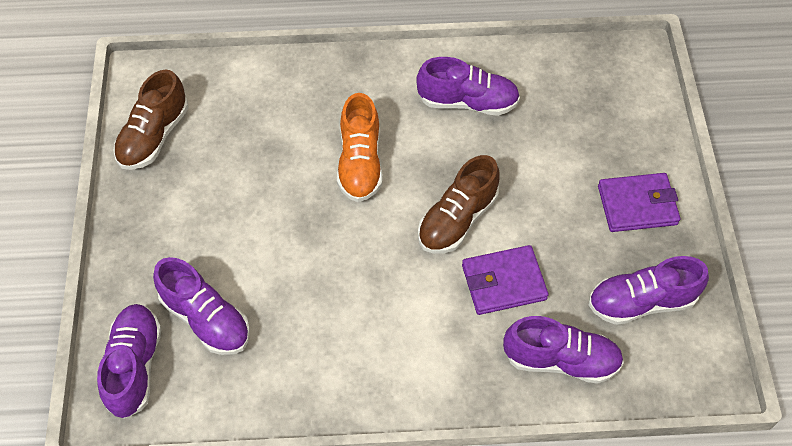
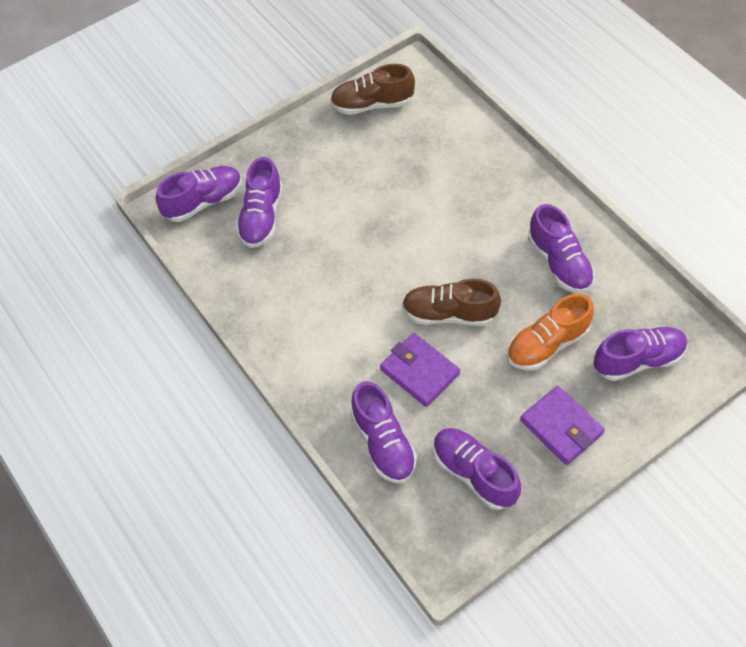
camera: 60 degrees right, 0 degrees up
orange shoe [337,93,383,202] -> orange shoe moved to [507,293,594,370]
none -> purple shoe [594,327,688,381]

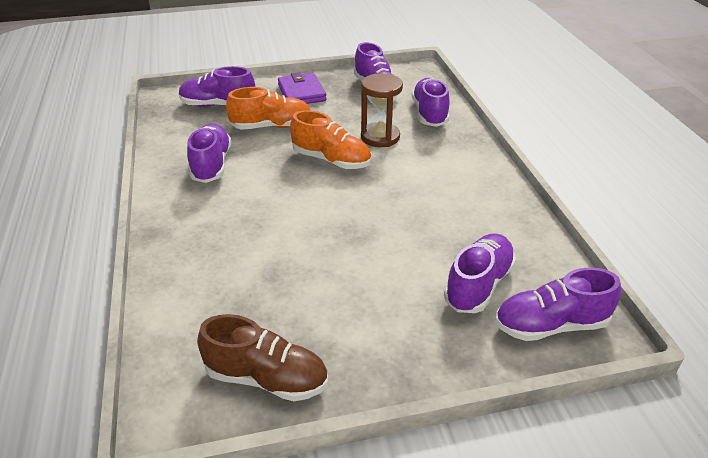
camera: 160 degrees left, 20 degrees down
purple wallet [380,333,460,407] -> brown hourglass [361,73,403,147]
brown shoe [402,278,501,326] -> orange shoe [290,110,371,169]

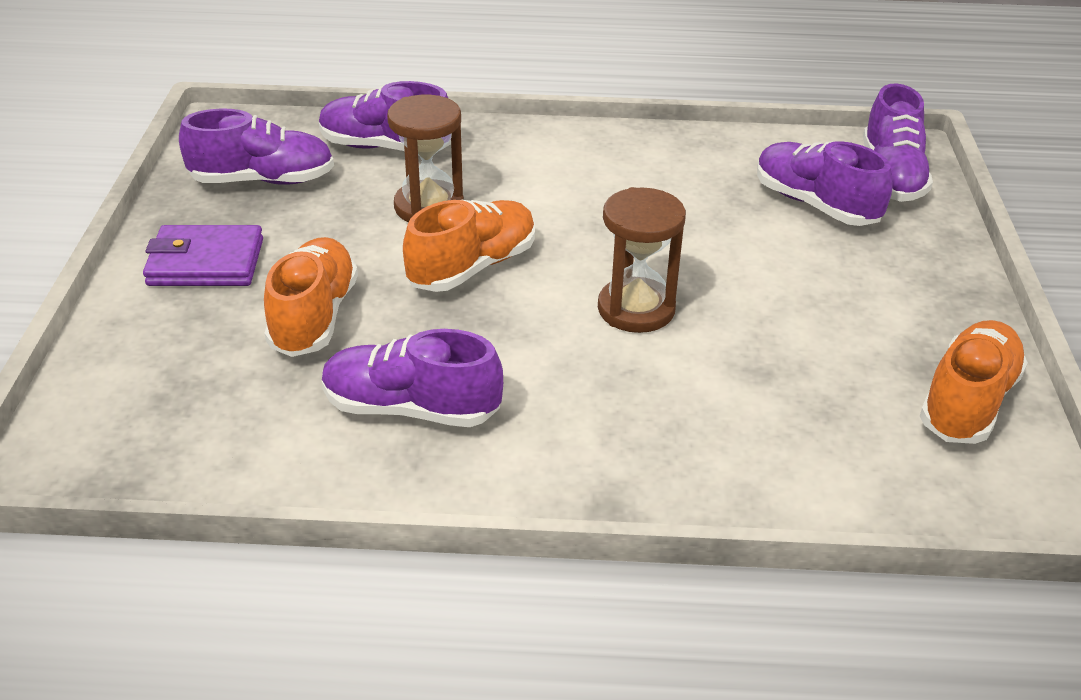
camera: 75 degrees left, 0 degrees up
purple shoe [179,66,255,107] -> none
brown shoe [197,314,328,401] -> orange shoe [920,320,1028,444]
none -> brown hourglass [598,187,686,333]

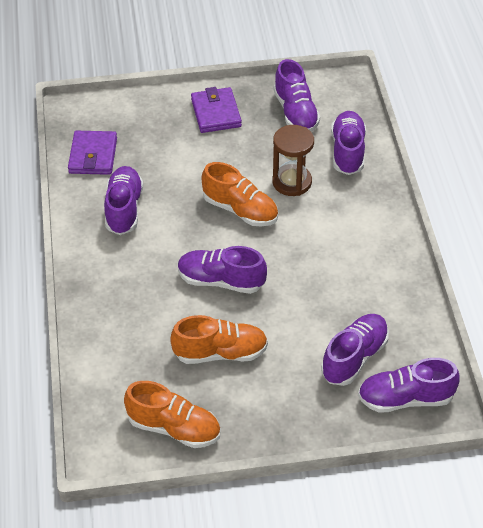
camera: 80 degrees right, 10 degrees up
orange shoe [264,237,358,357] -> orange shoe moved to [170,315,268,364]
brown hourglass [598,187,686,333] -> purple shoe [178,246,267,294]
none -> purple wallet [68,131,117,175]

